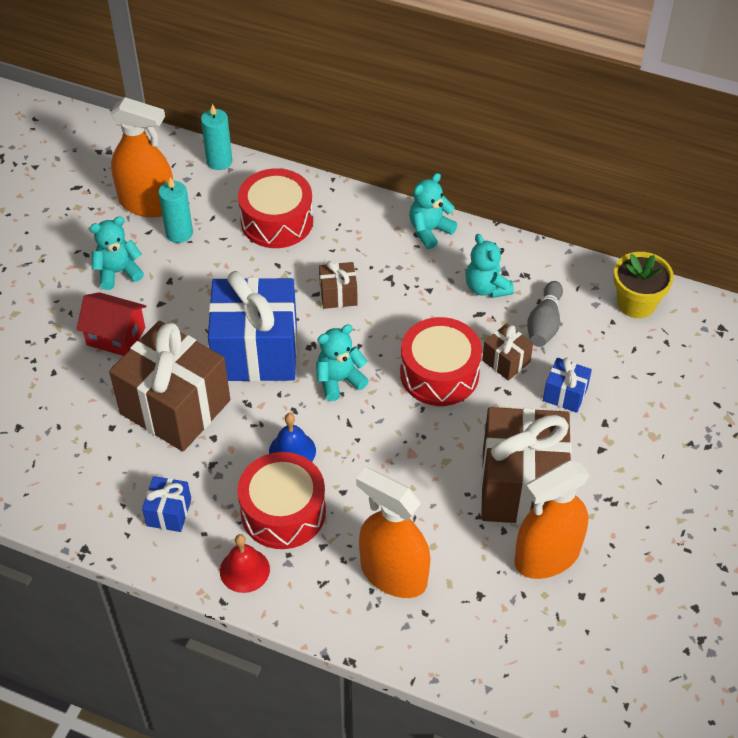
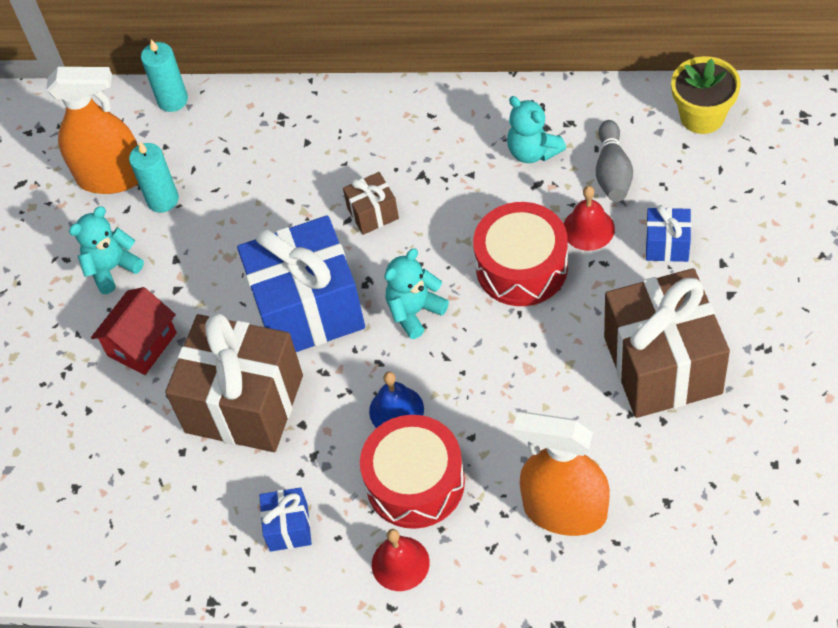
camera: 10 degrees left, 5 degrees up
red house [77,292,146,356] -> red house turned 60 degrees counterclockwise [91,287,177,375]
red drum [238,168,313,248] -> none
turquoise teddy bear [409,173,457,249] -> none
brown gift [482,323,533,381] -> red bell [563,186,615,251]
orange spray bottle [514,461,590,579] -> none

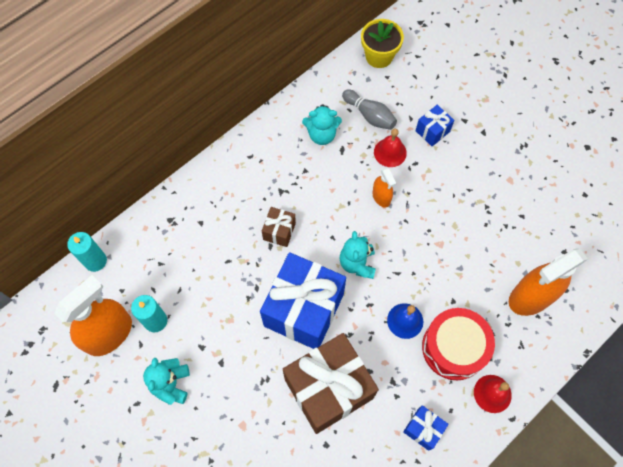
camera: 55 degrees left, 10 degrees up
red house [91,287,177,375] -> none
red drum [473,202,568,306] -> orange spray bottle [372,167,396,207]
brown gift [604,268,730,418] -> none

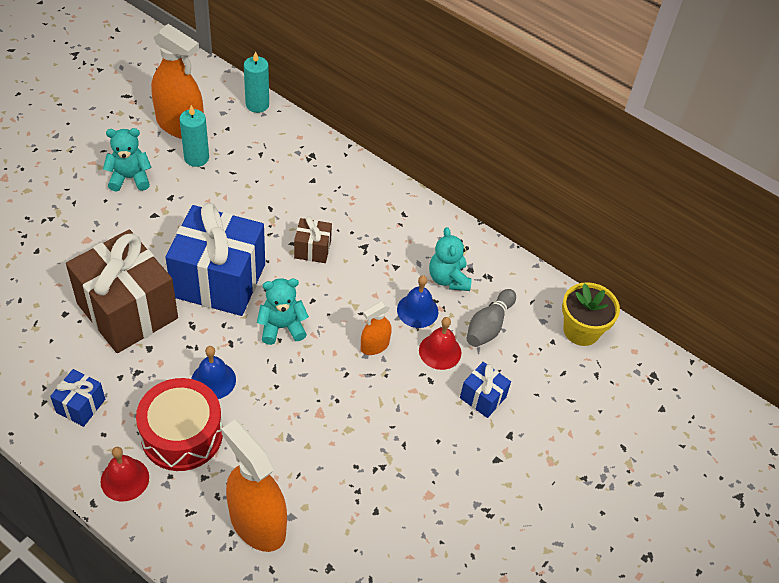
camera: 75 degrees right, 15 degrees down
none -> blue bell [397,275,438,328]

